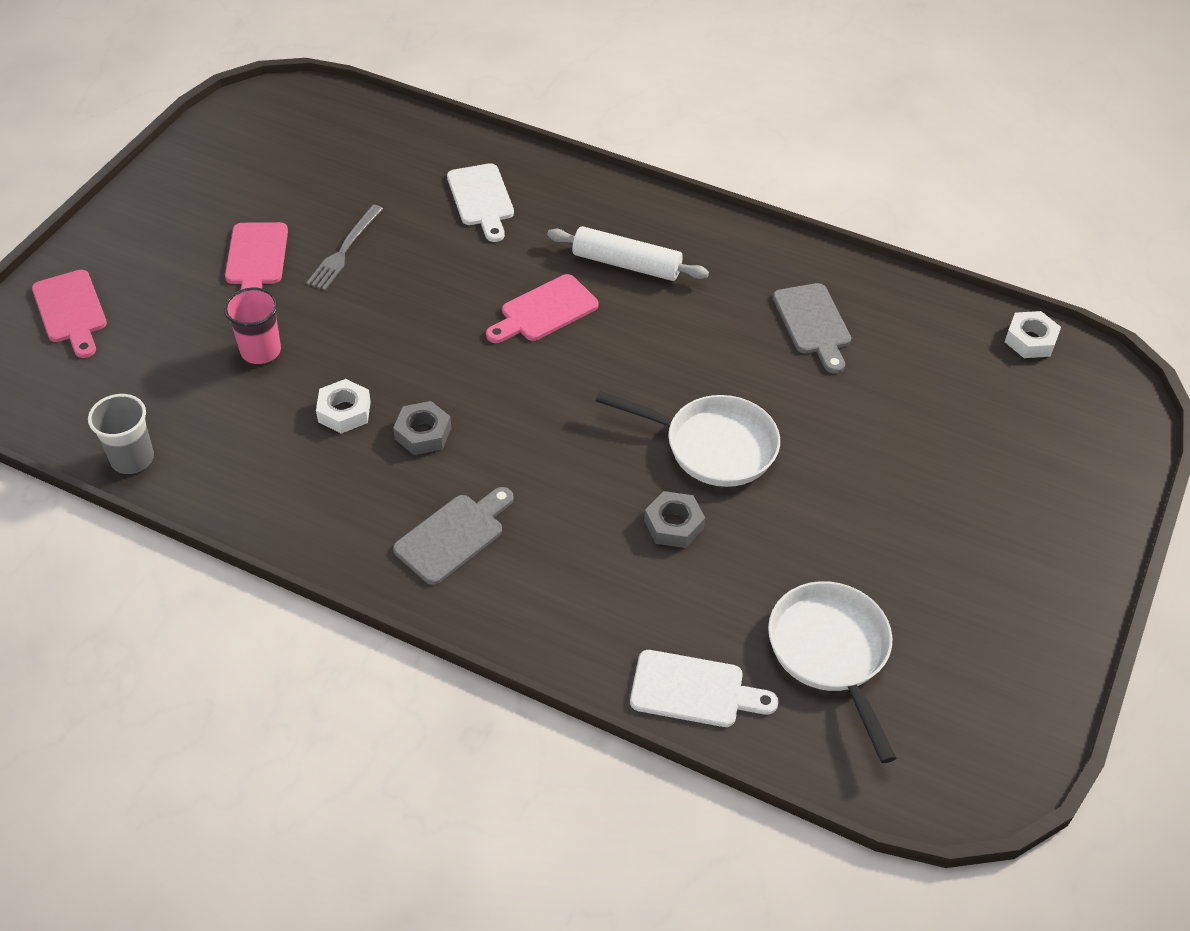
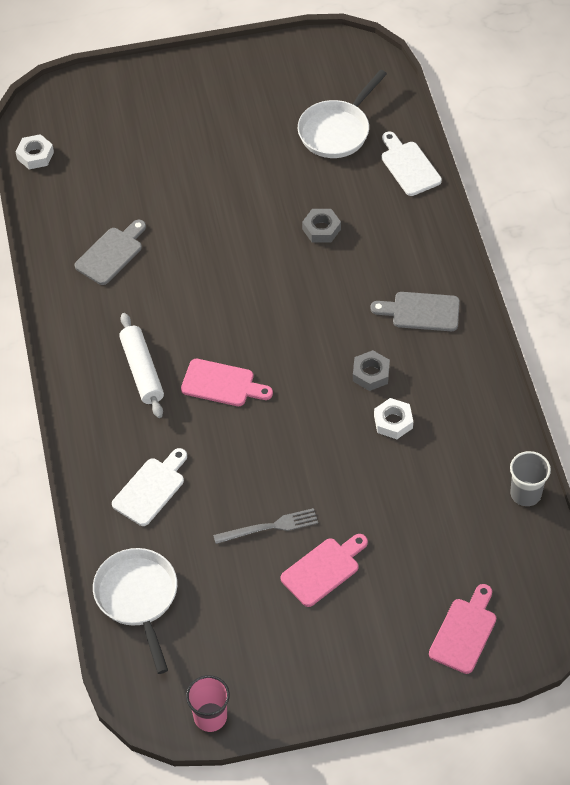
camera: 125 degrees left, 5 degrees up
pink cup [224,288,281,364] -> pink cup moved to [186,675,230,732]
white pan [595,391,780,487] -> white pan moved to [93,548,177,674]

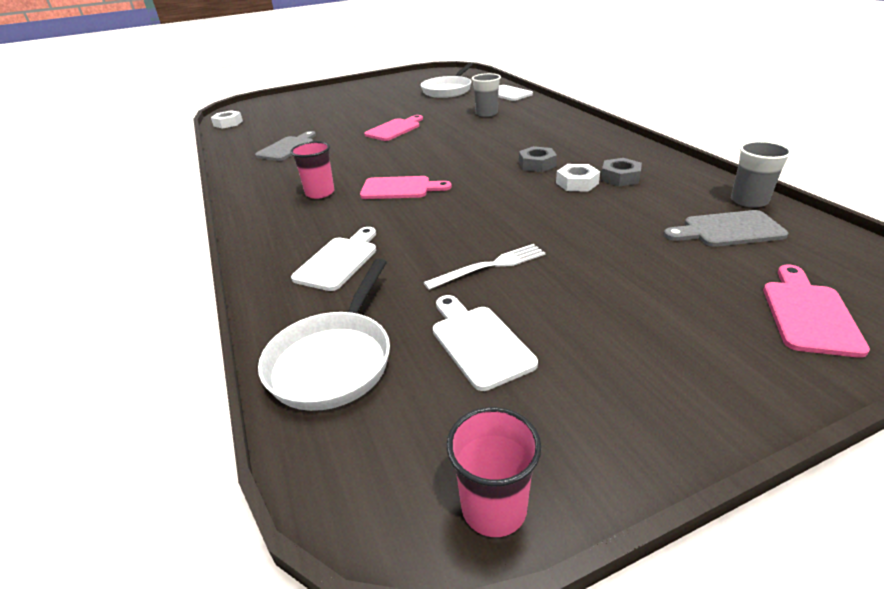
camera: 10 degrees left, 20 degrees down
white pan [93,548,177,674] -> white pan turned 135 degrees counterclockwise [258,259,390,411]
white rolling pin [119,313,164,418] -> pink cup [290,141,334,199]
grey fork [213,508,318,544] -> white fork [424,244,545,290]
pink cutting board [281,534,368,607] -> pink cutting board moved to [364,115,423,141]
grey nut [302,209,341,243] -> grey nut moved to [601,158,642,187]
grey cutting board [370,292,460,331] -> grey cutting board moved to [664,210,788,247]
none -> white cutting board [433,295,538,391]
none -> grey cup [472,73,501,117]

